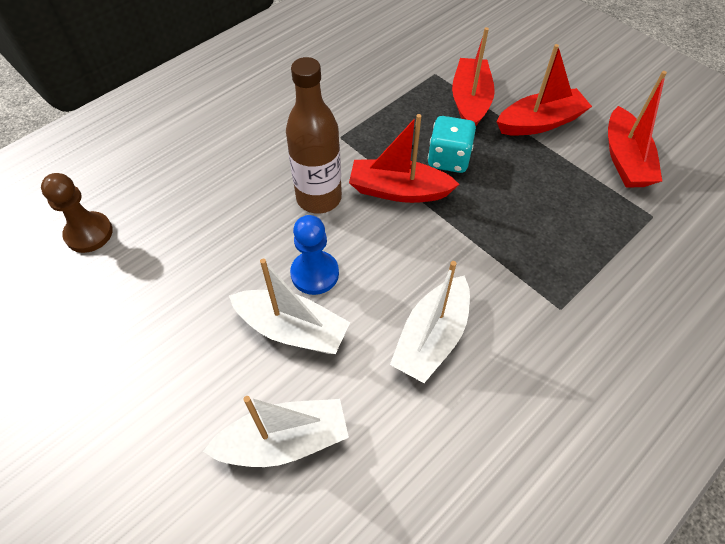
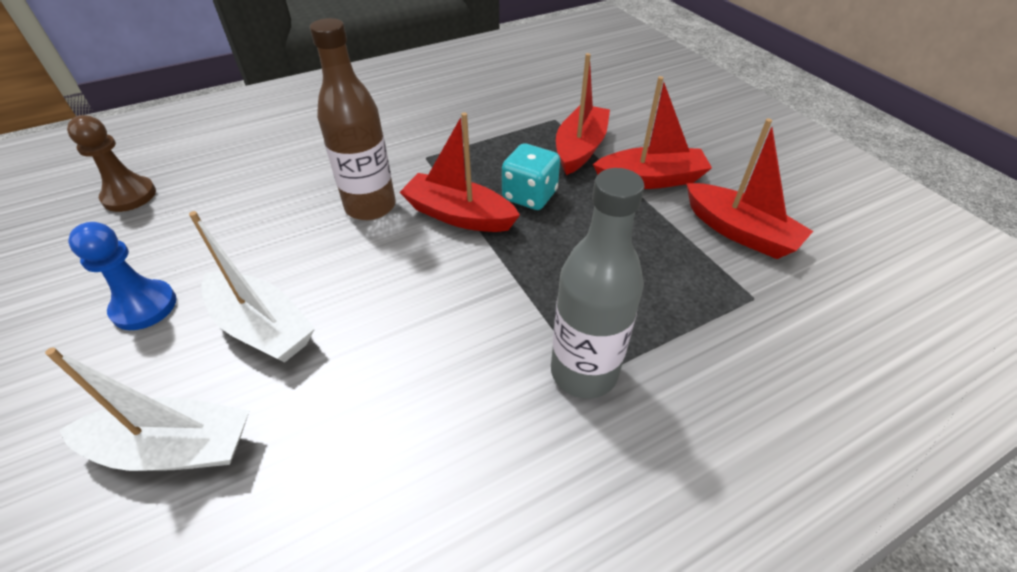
camera: 15 degrees right, 10 degrees down
blue pawn [290,215,339,295] -> blue pawn moved to [68,222,176,330]
white boat [390,261,470,383] -> none
red boat [608,71,667,188] -> red boat turned 60 degrees counterclockwise [686,118,813,259]
none -> grey bottle [551,168,644,398]

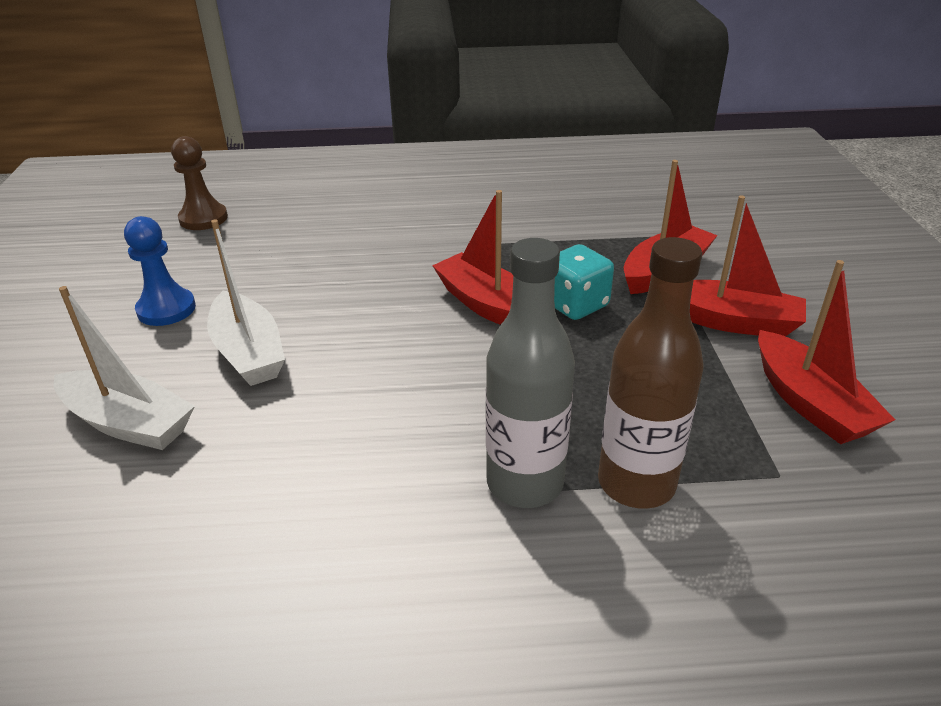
camera: 25 degrees right, 10 degrees down
brown bottle [310,18,396,220] -> brown bottle moved to [598,237,704,509]

